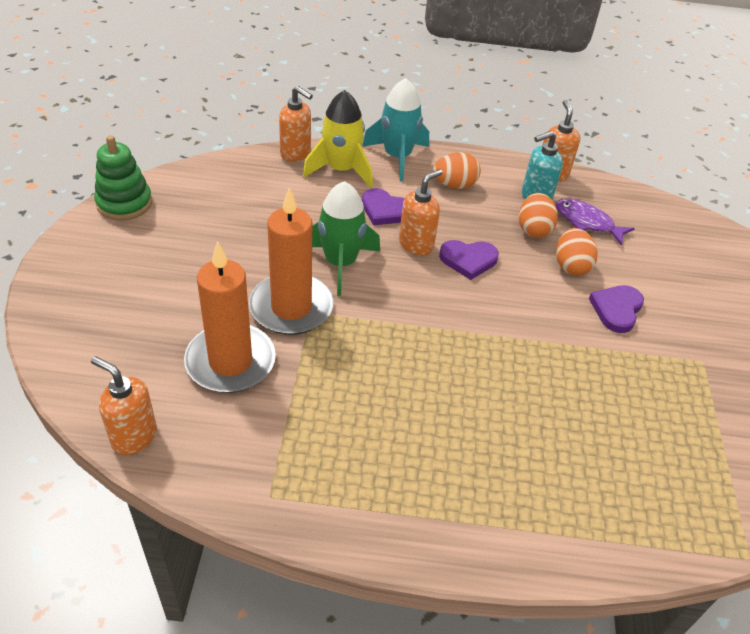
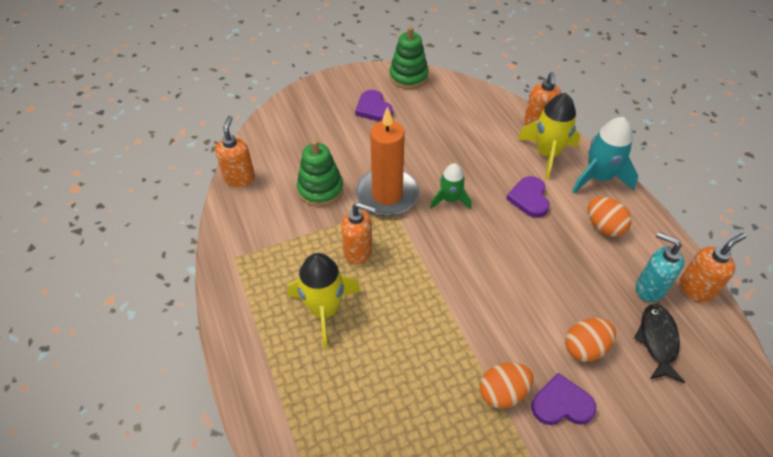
camera: 65 degrees right, 5 degrees up
orange candle [184,241,276,393] -> green stacking toy [297,140,343,207]
green rocket [312,181,380,296] -> green rocket [430,163,471,210], size x0.63
orange soap dispenser [399,169,443,256] -> orange soap dispenser moved to [341,202,376,265]
purple heart [439,240,499,280] -> purple heart moved to [355,90,393,121]
orange egg [519,193,558,238] -> orange egg moved to [480,363,534,409]
purple fish [555,198,635,245] -> black fish [634,304,685,383]
none -> yellow rocket [288,253,361,349]

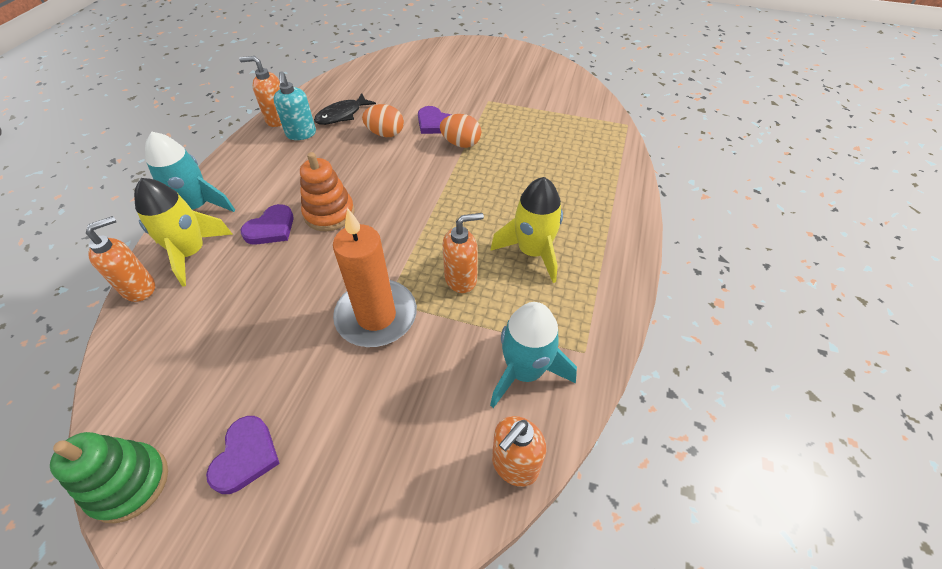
camera: 140 degrees left, 0 degrees up
green stacking toy [297,140,343,207] -> none
orange soap dispenser [341,202,376,265] -> orange soap dispenser turned 105 degrees clockwise [443,213,484,293]
green rocket [430,163,471,210] -> none
orange egg [588,197,631,237] -> none
none -> orange stacking toy [300,152,355,231]
none -> turquoise rocket [490,302,577,408]

